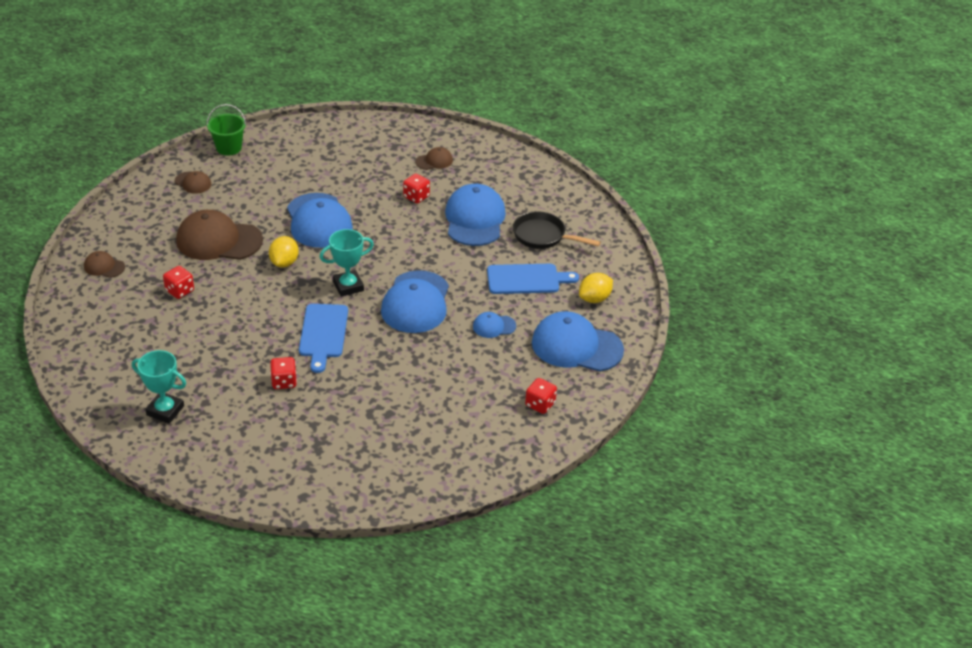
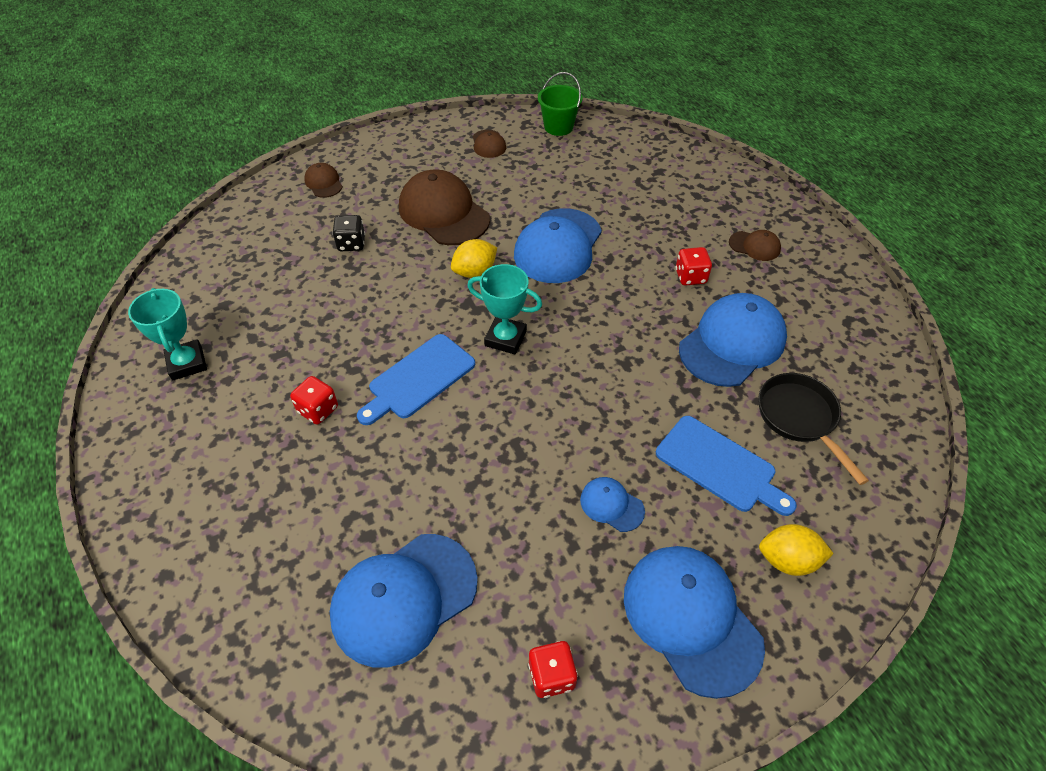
camera: 45 degrees right, 10 degrees up
red dice [163,266,194,299] -> black dice [332,215,365,251]
blue cap [381,270,449,333] -> blue cap moved to [330,534,478,668]

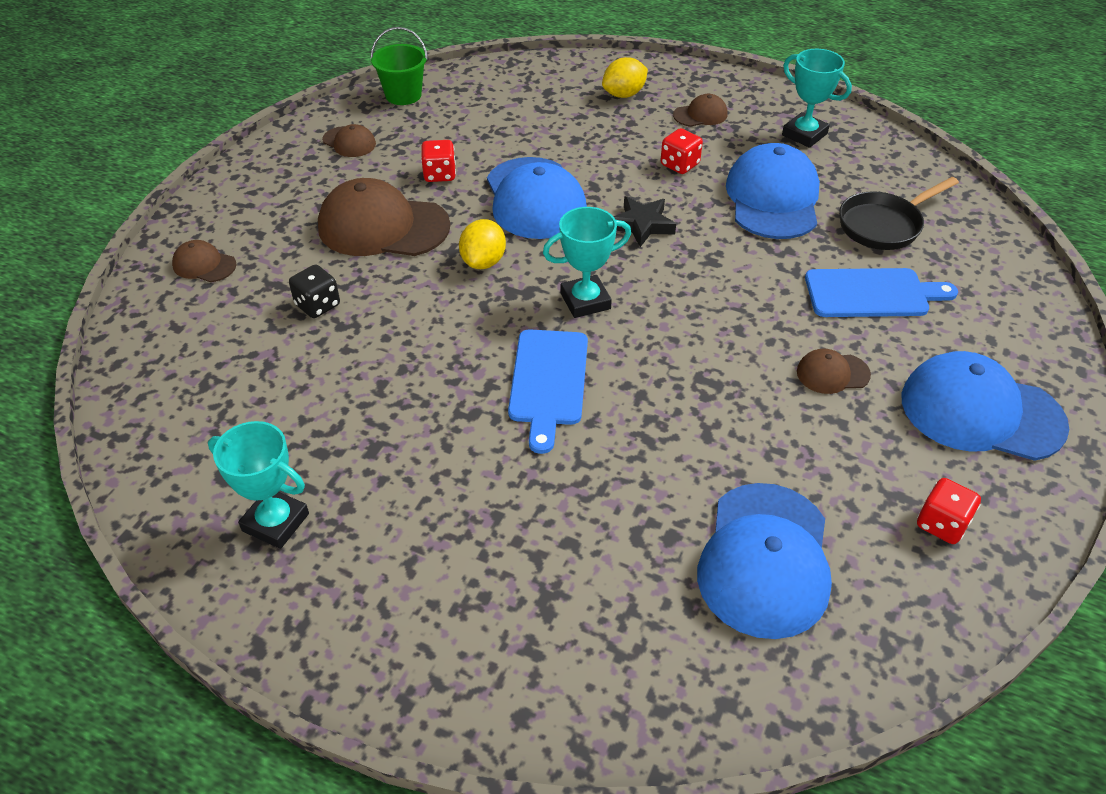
camera: 40 degrees left, 5 degrees down
red dice [290,376,338,425] -> red dice moved to [421,140,456,182]
blue cap [580,477,645,532] -> brown cap [797,349,871,394]
black pan [758,373,869,485] -> black pan turned 60 degrees counterclockwise [839,177,959,250]
yellow lemon [759,524,834,576] -> yellow lemon moved to [602,57,648,98]
none -> black star [613,196,676,247]
none -> turquoise trophy [782,49,852,148]

